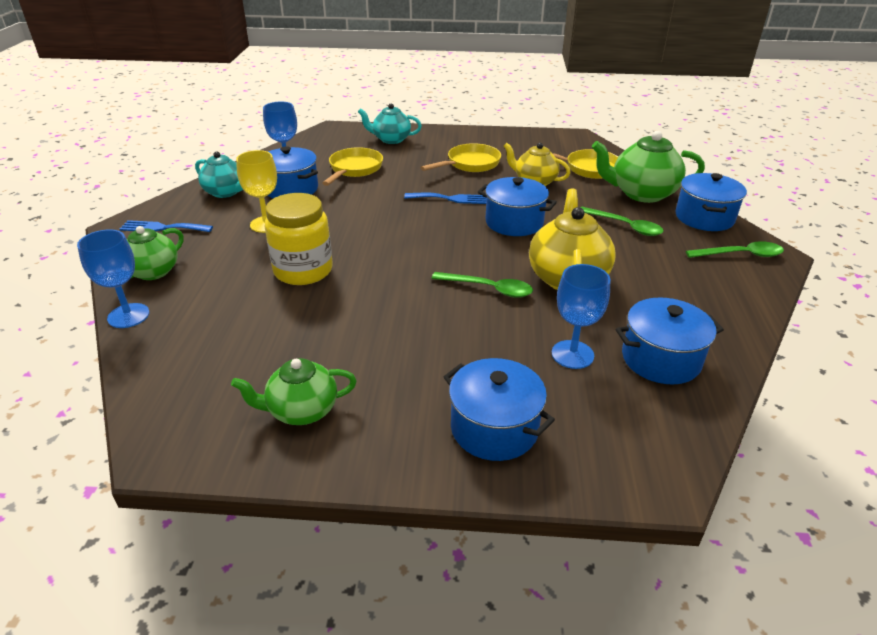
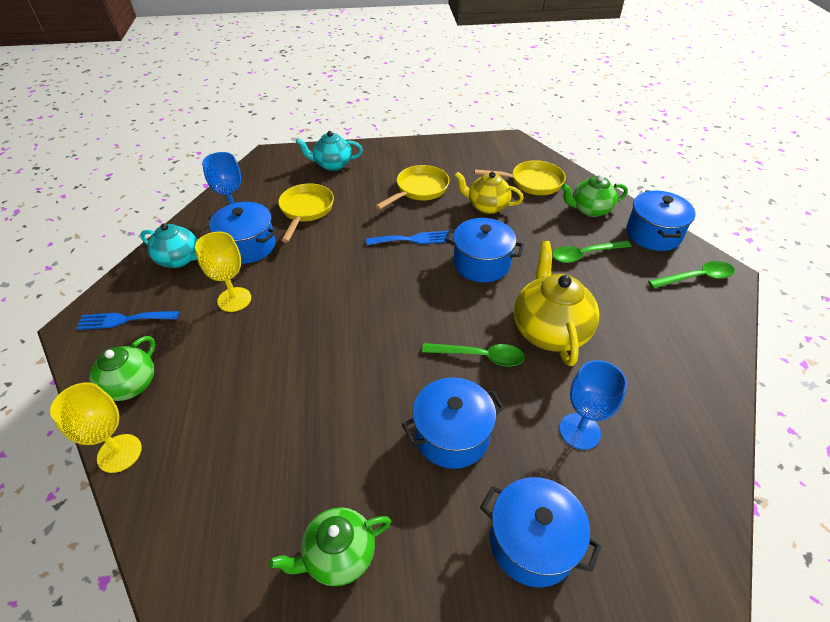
camera: 10 degrees left, 10 degrees up
blue goblet [77,229,149,328] -> yellow goblet [50,382,142,473]
yellow jar [264,193,333,285] -> none
green spoon [580,207,663,236] -> green spoon turned 135 degrees clockwise [553,240,632,263]
green teapot [592,131,705,203] -> green teapot [561,175,628,217], size x0.66
blue pot [616,297,724,384] -> blue pot moved to [402,377,505,469]

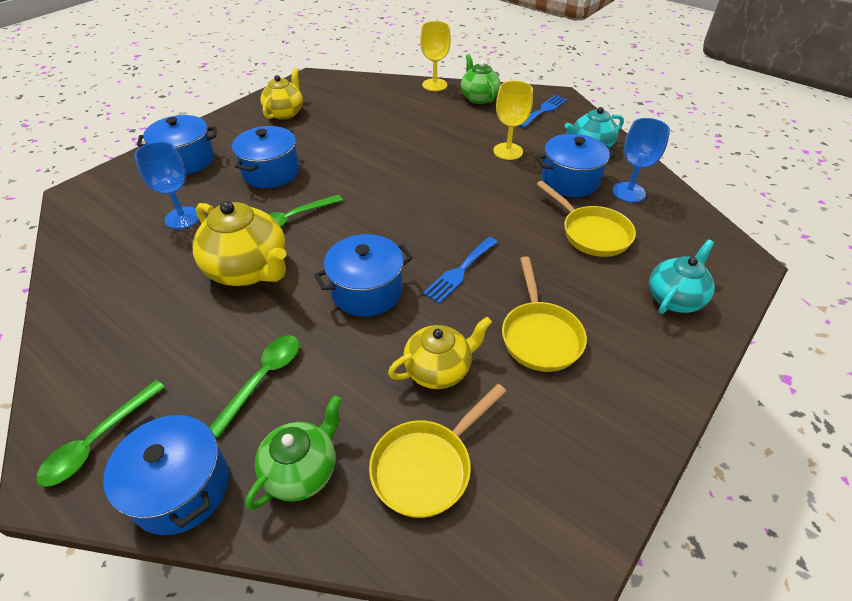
camera: 135 degrees right, 0 degrees up
green teapot [269,507,391,586] -> yellow teapot [261,68,303,120]

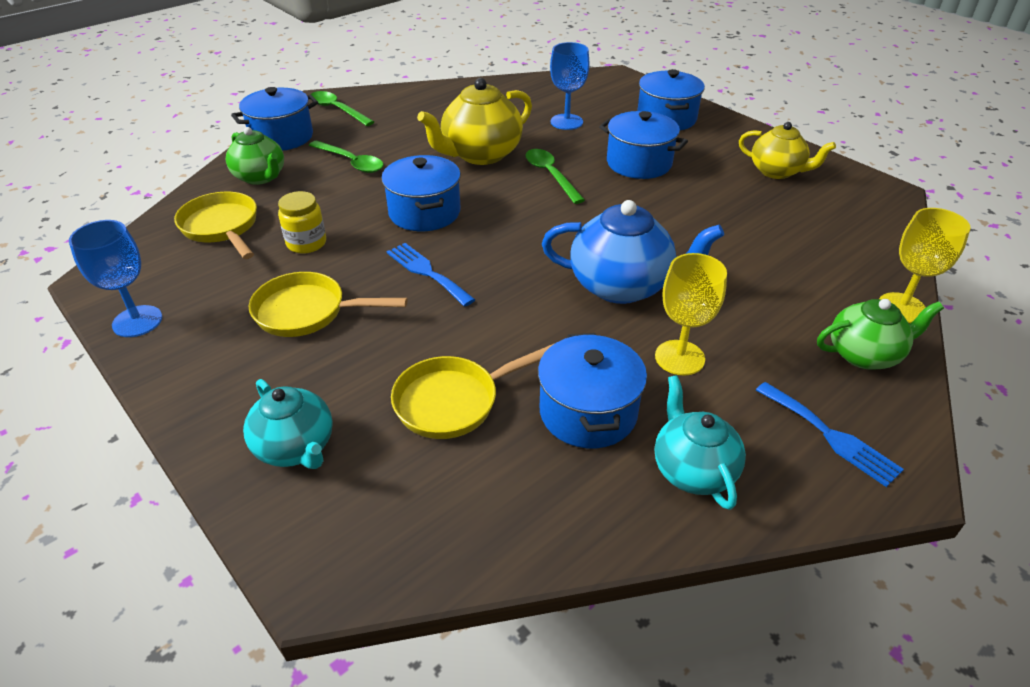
camera: 100 degrees right, 5 degrees down
yellow teapot [388,317,492,389] -> yellow jar [278,191,326,254]
blue goblet [612,118,670,203] -> blue goblet moved to [69,220,162,337]
none -> blue teapot [542,200,724,304]

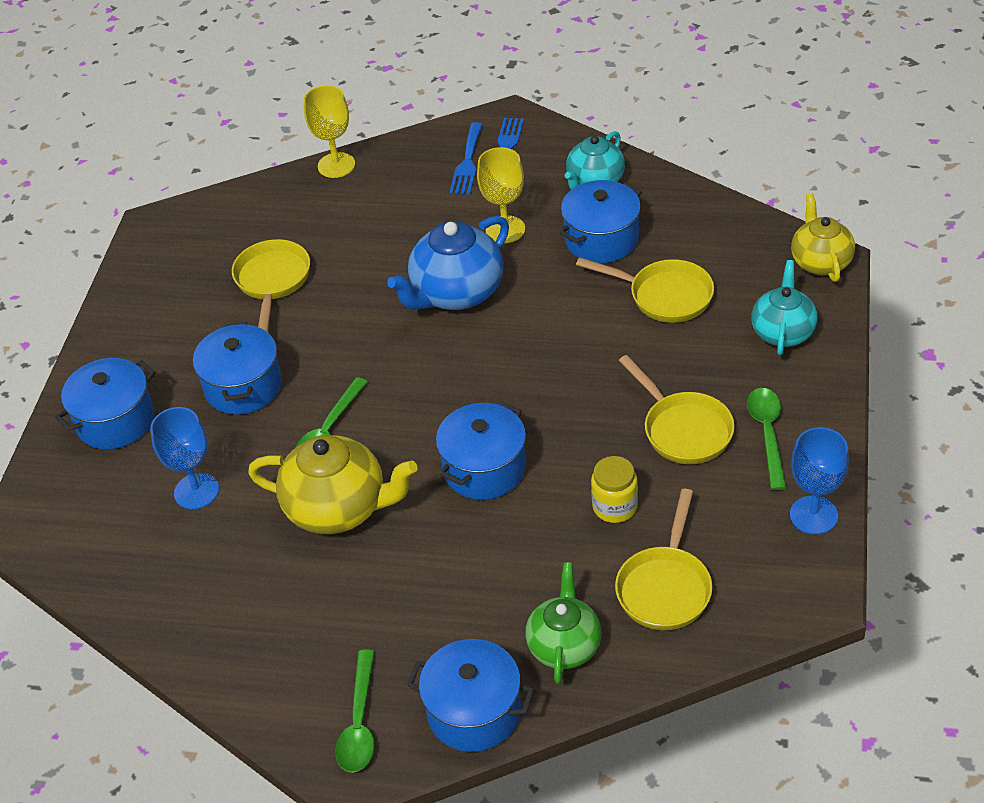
camera: 125 degrees left, 5 degrees up
green spoon [309,140,384,173] -> green spoon moved to [747,388,787,490]
blue fork [387,243,475,306] -> blue fork moved to [449,122,483,195]
blue teapot [542,200,724,304] -> blue teapot turned 105 degrees counterclockwise [387,216,509,310]
yellow teapot [739,122,836,179] -> yellow teapot moved to [791,193,855,282]
green teapot [817,299,944,369] -> none
none -> yellow pan [232,239,310,332]

